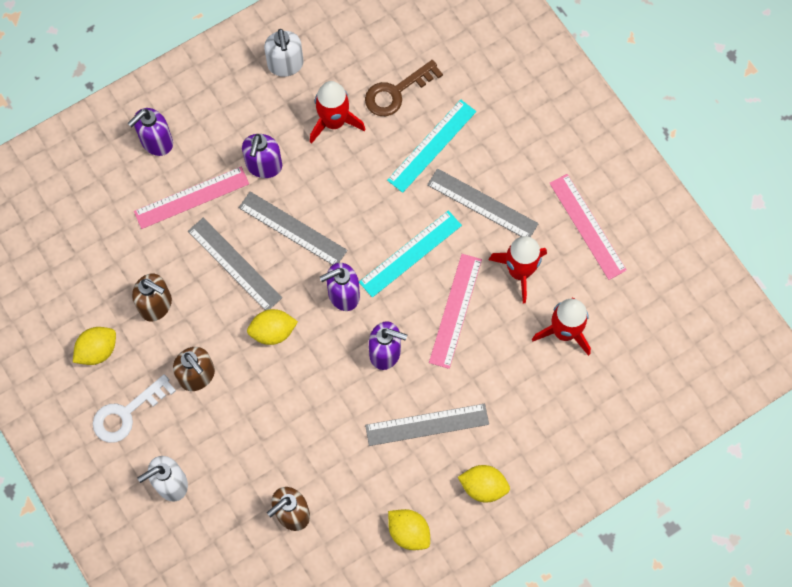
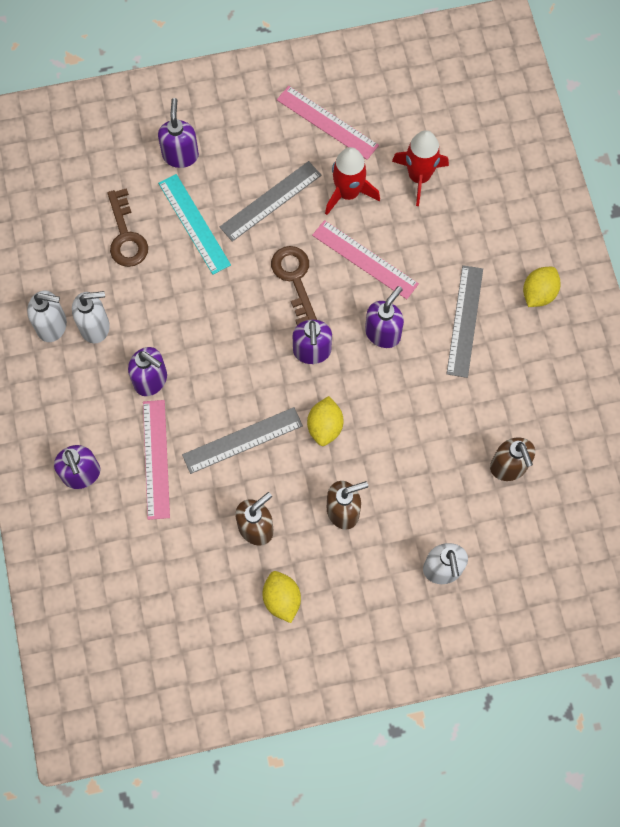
camera: 70 degrees left, 0 degrees up
white key [93,374,176,443] -> none
grey ruler [239,191,347,265] -> none
red rocket [310,81,365,144] -> none
turquoise ruler [359,211,462,298] -> brown key [271,246,317,325]
yellow lemon [388,509,430,550] -> none
pink ruler [549,174,627,280] -> pink ruler turned 45 degrees clockwise [277,86,379,160]
none -> white soap dispenser [72,291,110,343]
none -> purple soap dispenser [158,98,199,168]

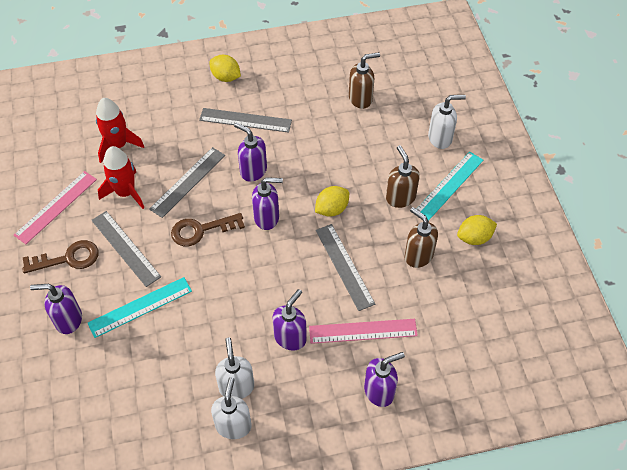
camera: 90 degrees left, 15 degrees down
brown key [107,188,148,267] -> brown key moved to [22,240,99,273]
yellow lemon [307,396,344,446] -> yellow lemon turned 45 degrees counterclockwise [315,186,349,217]
pink ruler [312,220,419,299] -> grey ruler [149,147,225,218]
none -> turquoise ruler [417,152,483,221]

